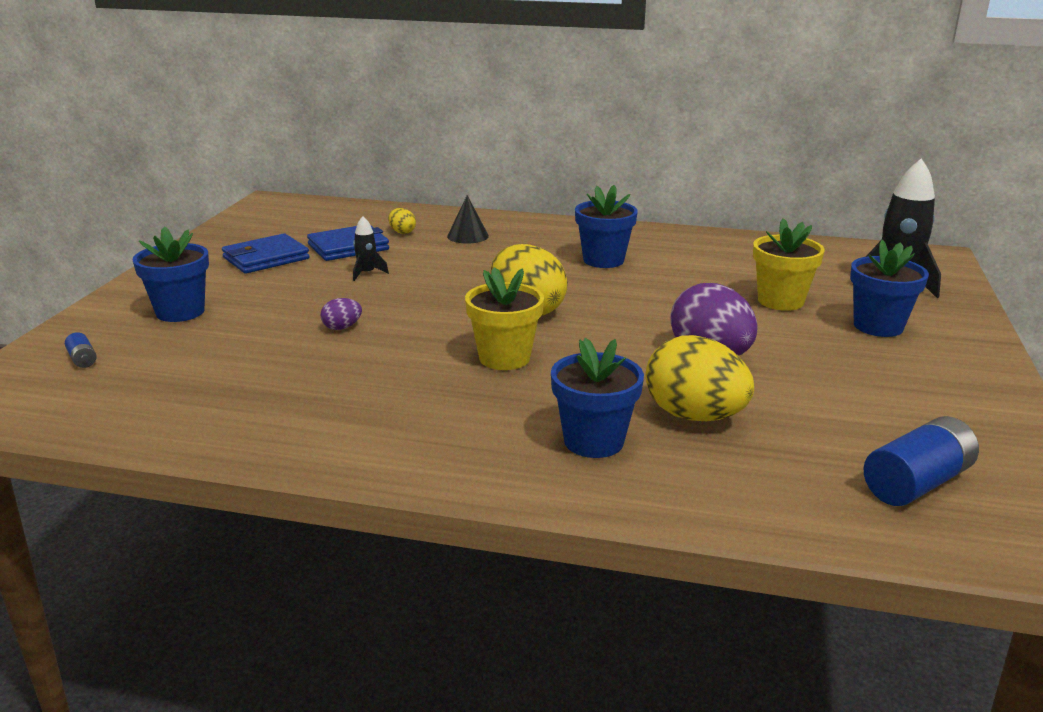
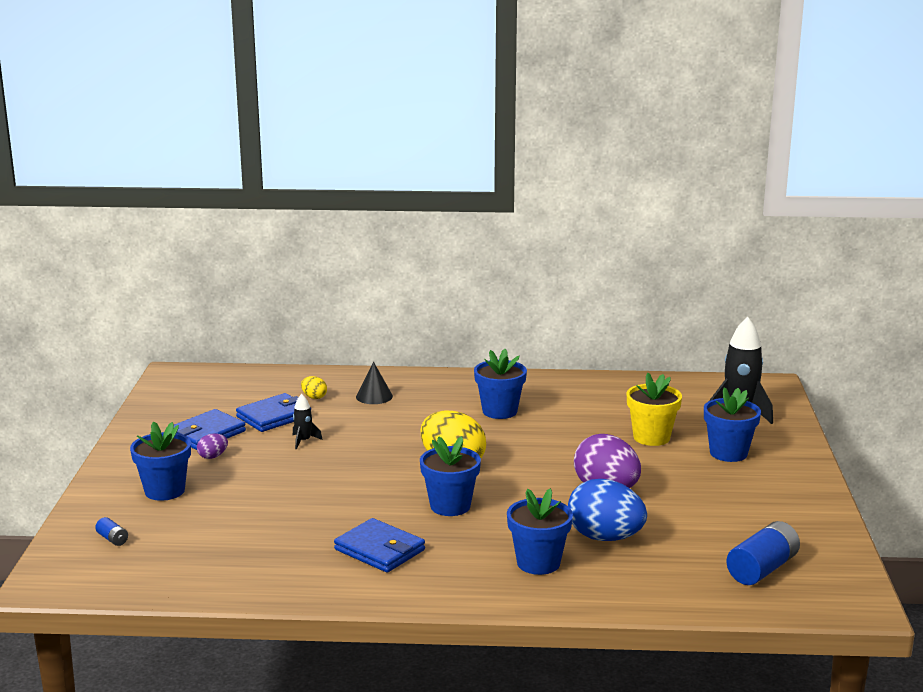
camera: 10 degrees left, 5 degrees down
purple egg [320,298,362,330] -> purple egg moved to [197,434,228,459]
yellow flower pot [465,267,544,370] -> blue flower pot [420,436,481,516]
yellow egg [646,335,754,421] -> blue egg [568,479,647,541]
none -> blue wallet [334,518,425,573]

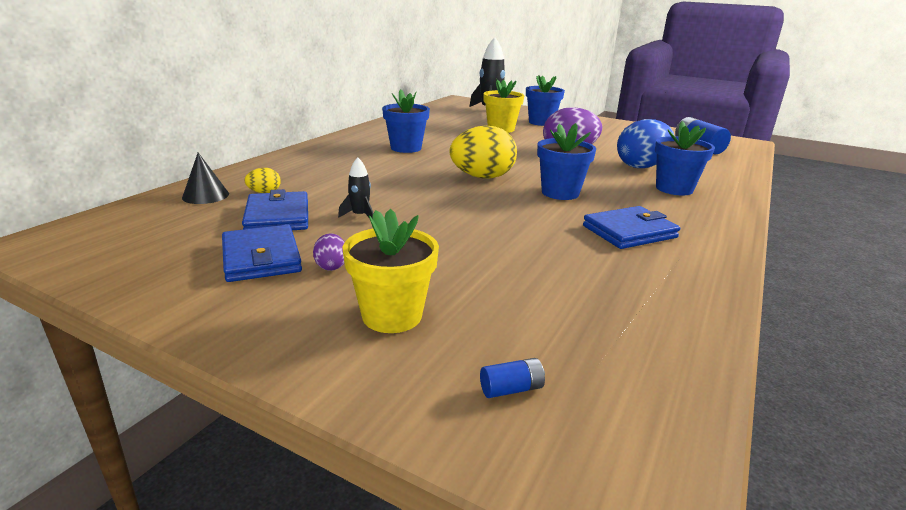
camera: 65 degrees left, 5 degrees up
blue flower pot [130,421,191,501] -> yellow flower pot [343,209,439,333]
black cone [356,362,393,404] -> black cone moved to [182,153,229,204]

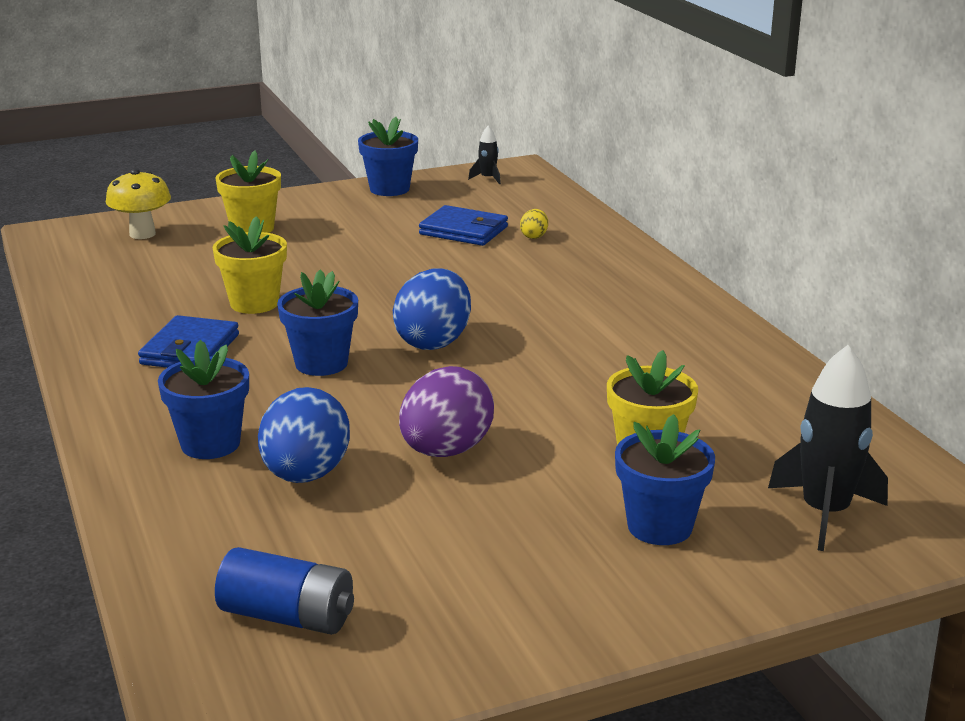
camera: 130 degrees right, 0 degrees up
black cone [182,153,229,204] -> none
blue wallet [222,225,302,282] -> none
purple egg [313,233,344,271] -> none
black rocket [338,157,373,219] -> black rocket moved to [468,126,501,184]
blue flower pot [382,89,430,153] -> blue flower pot moved to [358,117,418,196]
yellow egg [449,125,517,178] -> blue egg [393,268,471,350]
blue battery [480,358,545,398] -> yellow mushroom [106,169,171,239]
none -> yellow flower pot [212,216,287,314]

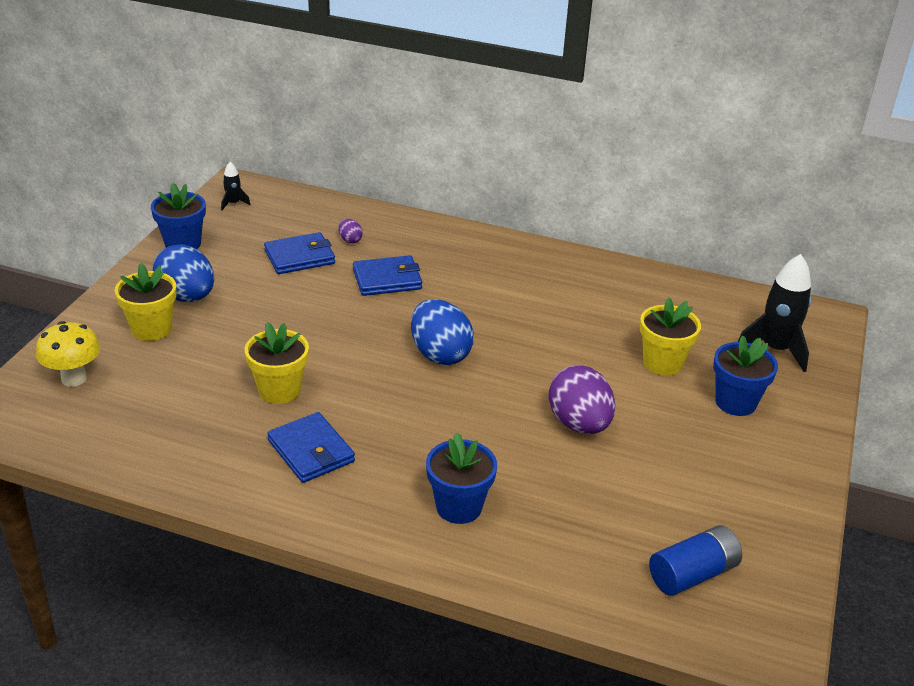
camera: 50 degrees left, 10 degrees up
blue egg [258,387,350,483] -> blue egg moved to [153,244,214,302]
blue flower pot [277,270,358,376] -> none
yellow egg [520,209,548,239] -> purple egg [338,219,363,244]
none -> blue wallet [353,255,422,296]

